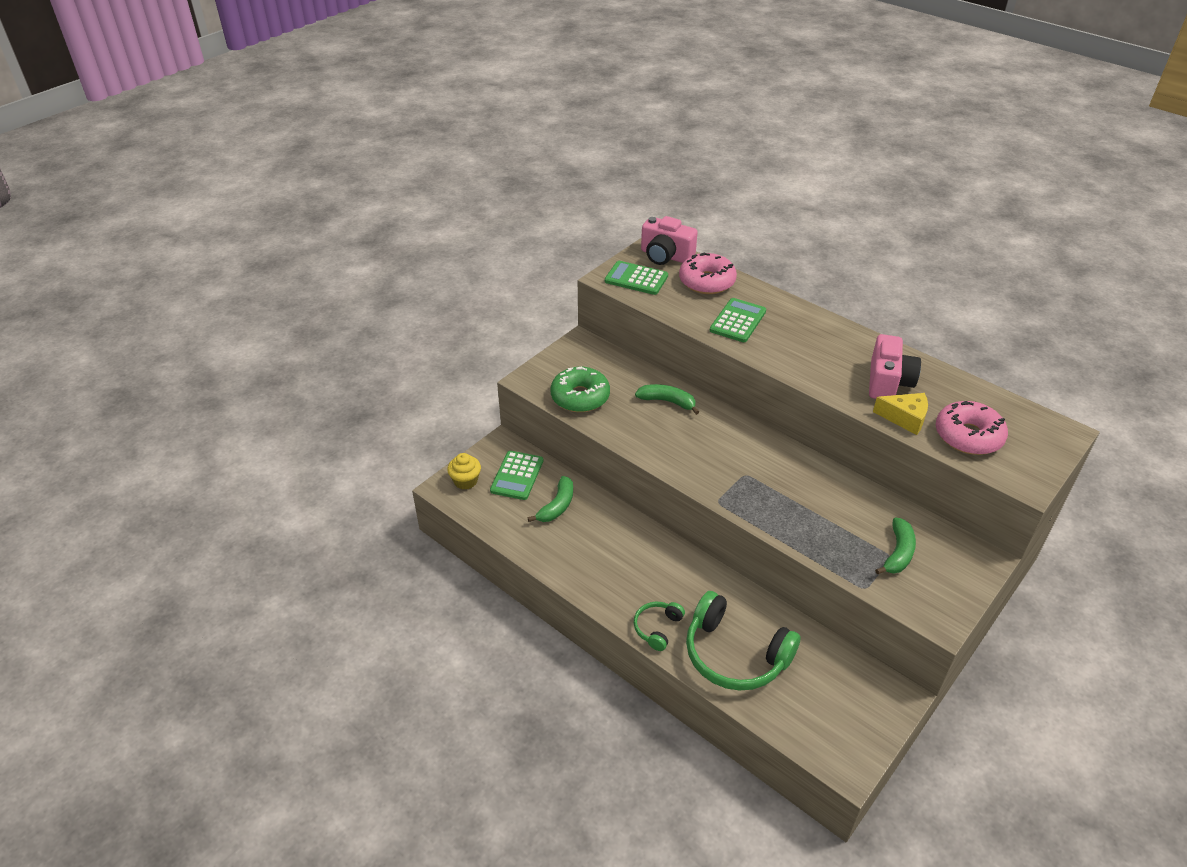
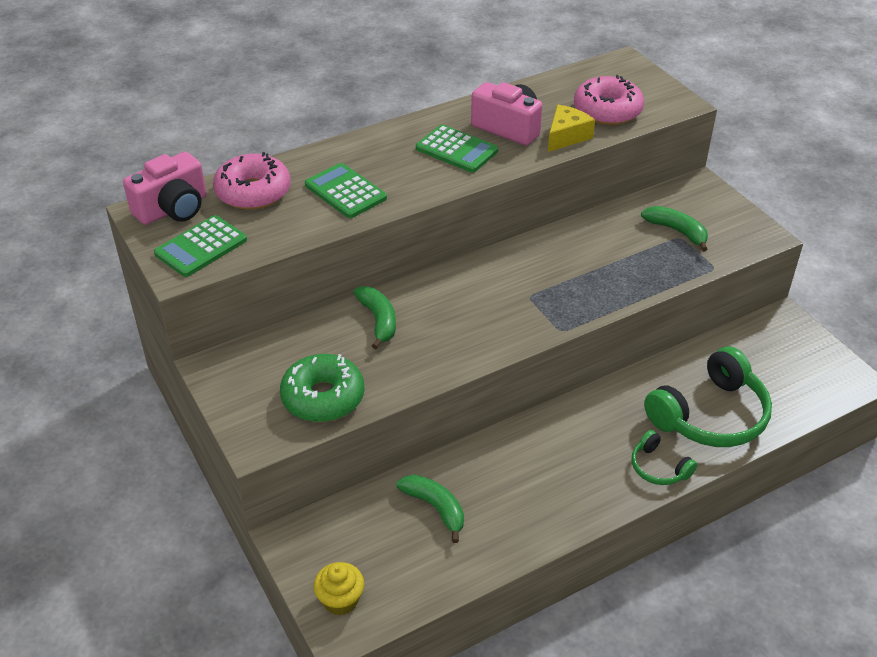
camera: 70 degrees left, 0 degrees up
green calculator [490,451,543,500] -> green calculator moved to [416,125,498,173]
green banana [635,384,699,415] -> green banana turned 120 degrees clockwise [353,286,396,349]

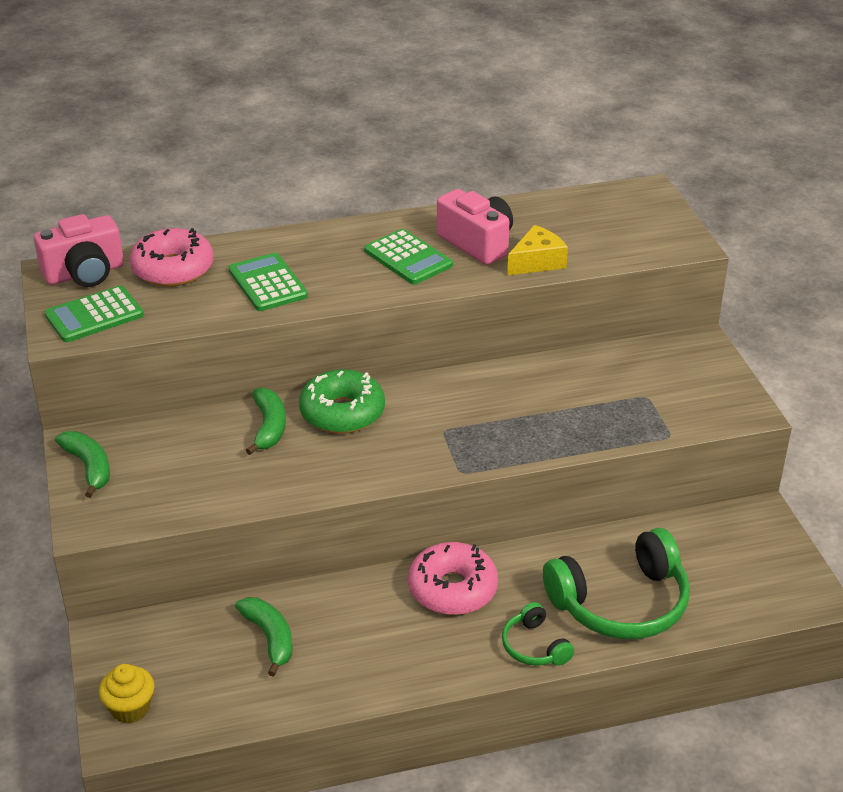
camera: 15 degrees right, 5 degrees down
green donut [280,354,365,422] -> green donut moved to [299,369,385,434]
pink donut [574,75,644,125] -> pink donut moved to [408,542,498,615]
green banana [641,206,708,251] -> green banana moved to [55,431,110,498]

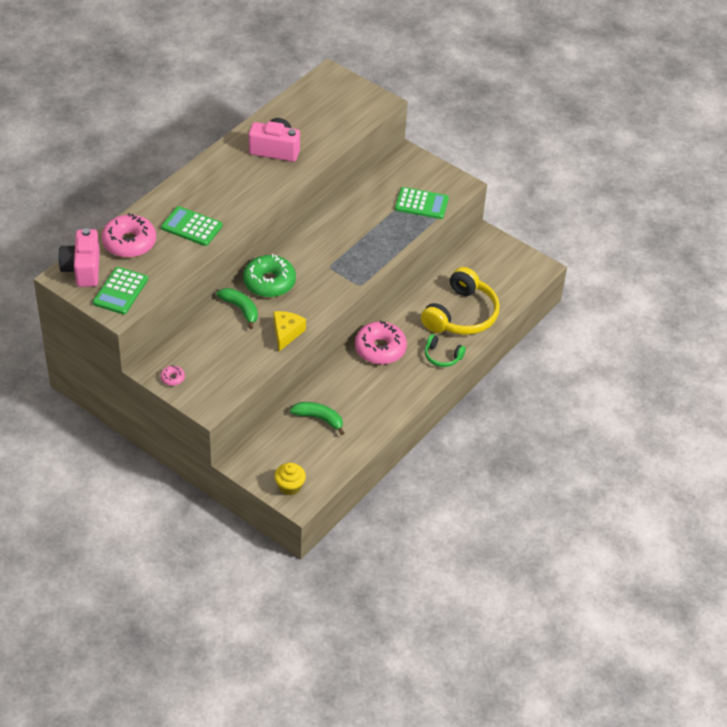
camera: 40 degrees left, 10 degrees up
pink camera [34,214,124,287] -> pink camera turned 150 degrees clockwise [58,228,100,287]
green banana [55,431,110,498] -> pink donut [161,365,185,386]
green calculator [364,229,453,284] -> green calculator moved to [395,187,449,219]
yellow cheese [507,225,568,275] -> yellow cheese moved to [274,311,306,351]
green headphones [543,528,690,639] -> yellow headphones [421,267,500,335]

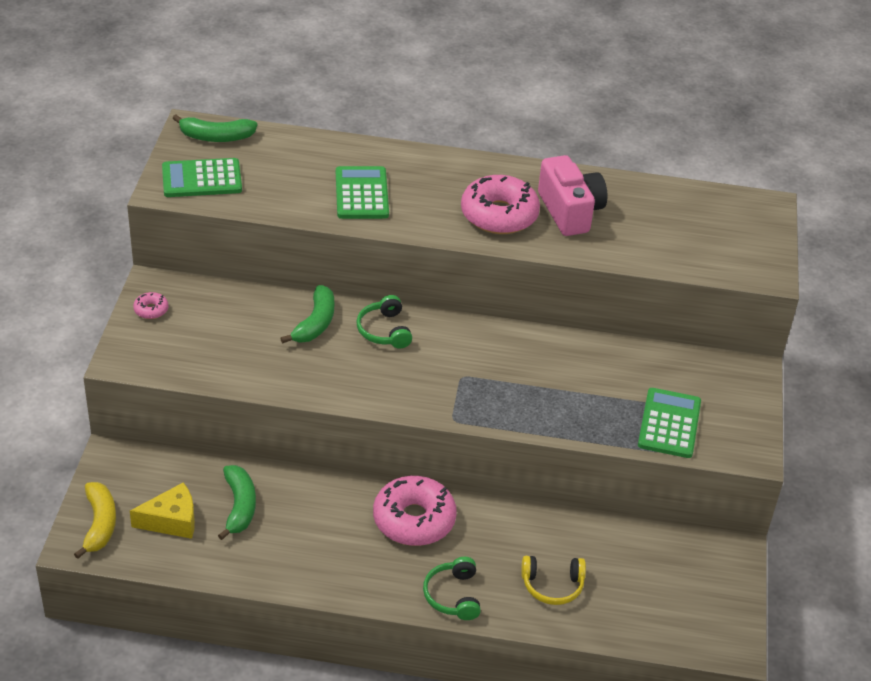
camera: 60 degrees right, 5 degrees down
pink camera [58,228,100,287] -> green banana [172,115,257,142]
pink donut [101,213,156,258] -> pink donut moved to [461,175,540,234]
green donut [243,254,296,297] -> green headphones [356,295,412,348]
yellow cheese [274,311,306,351] -> yellow cheese moved to [130,482,195,539]
yellow cupcake [274,463,306,495] -> yellow banana [74,482,116,559]
green calculator [395,187,449,219] -> green calculator turned 150 degrees counterclockwise [638,388,701,458]
yellow headphones [421,267,500,335] -> yellow headphones [521,556,586,605], size x0.50

